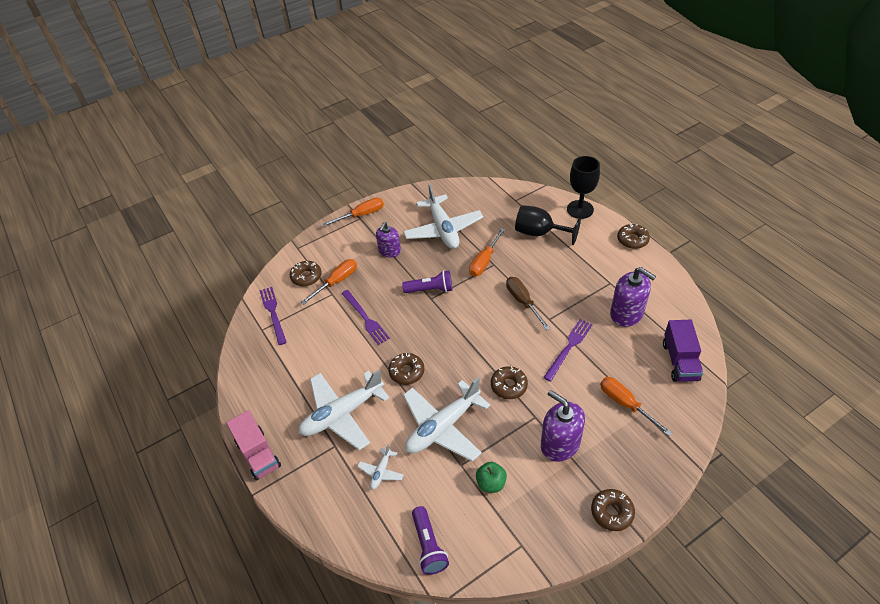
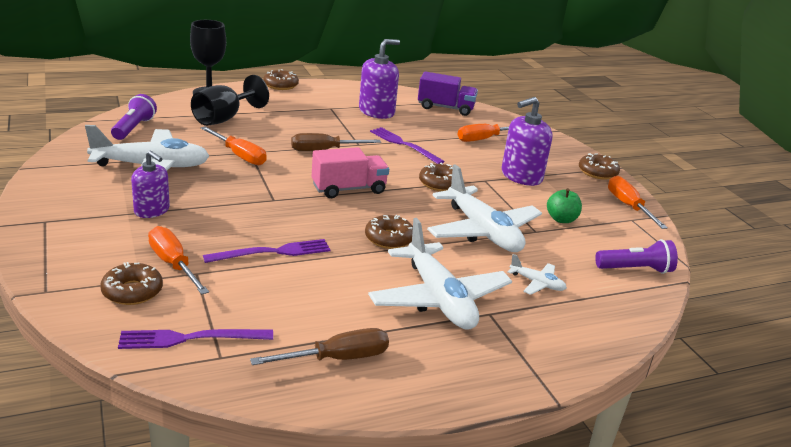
camera: 85 degrees left, 20 degrees down
pink truck [227,410,281,481] -> pink truck moved to [312,147,389,198]
orange screwdriver [323,198,384,226] -> orange screwdriver moved to [608,176,668,229]
purple flashlight [402,270,452,293] -> purple flashlight moved to [111,94,157,140]
none -> brown screwdriver [250,328,389,365]

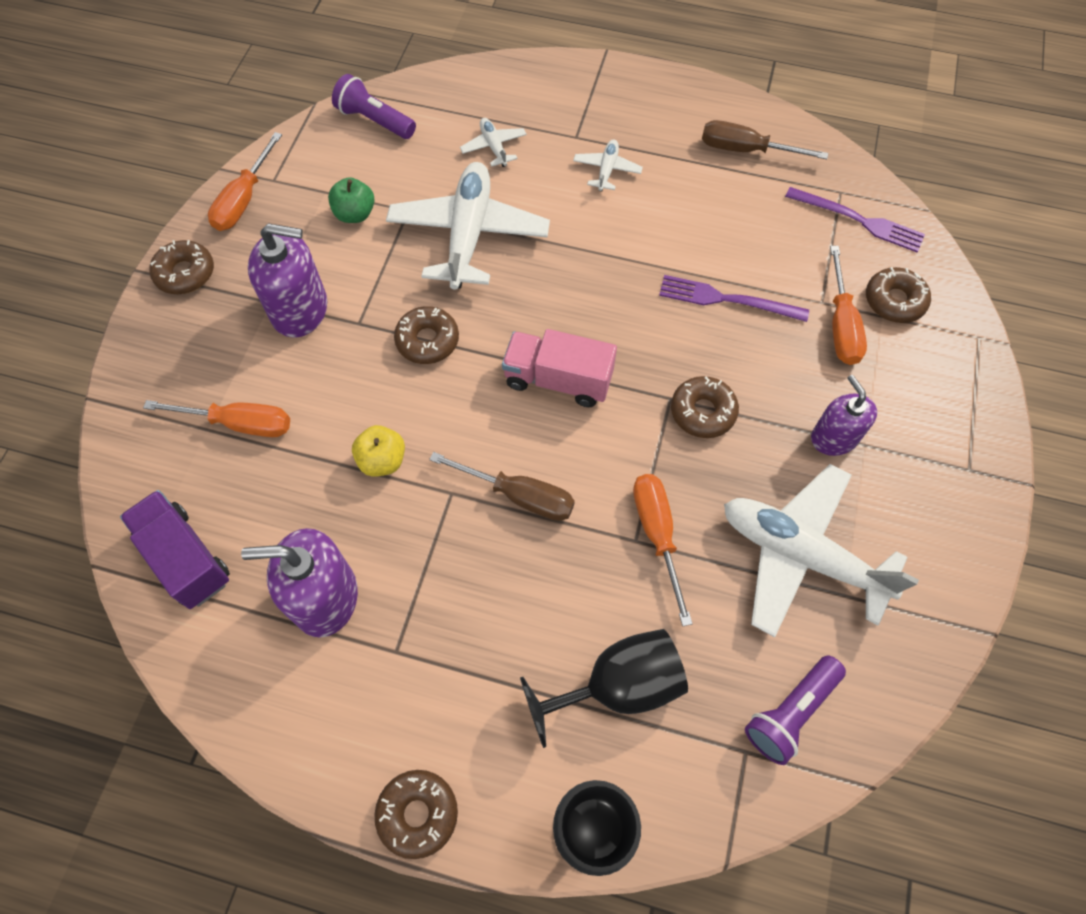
camera: 140 degrees left, 35 degrees up
brown donut [365,215,413,249] -> brown donut moved to [671,376,739,438]
white plane [368,218,512,330] -> white plane [573,140,643,191], size x0.45
purple fork [370,127,445,164] -> yellow apple [352,425,405,476]

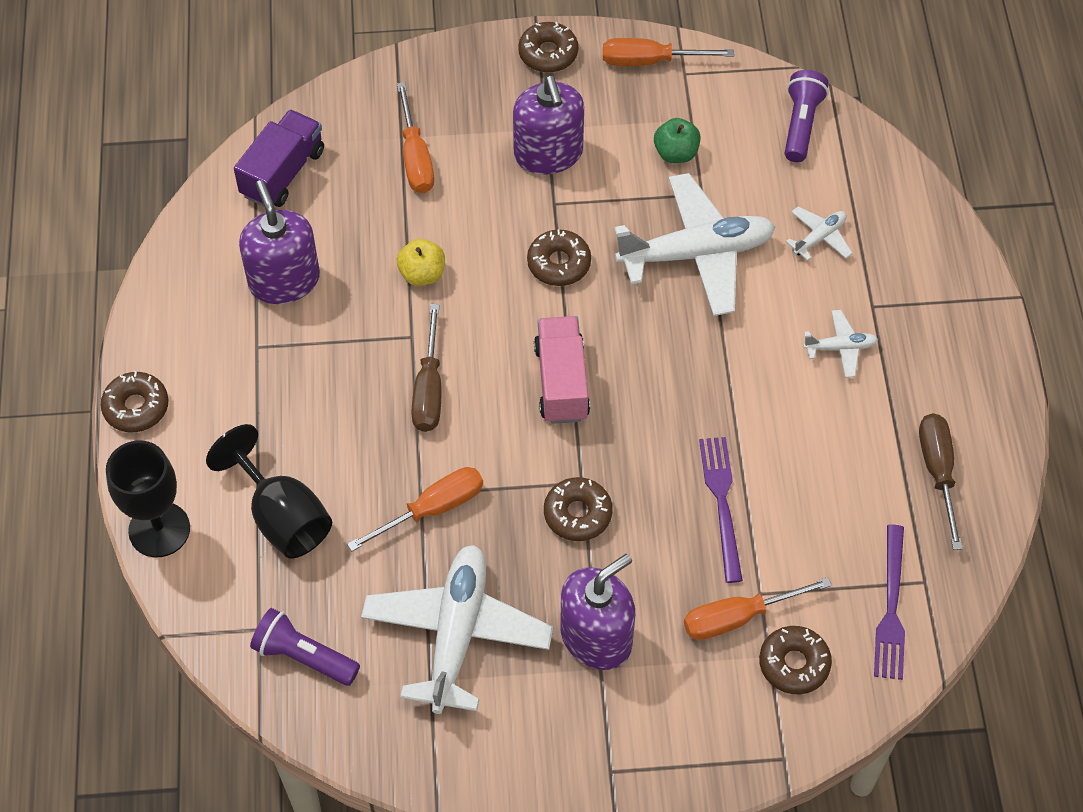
camera: 70 degrees right, 5 degrees down
purple soap dispenser [811,375,877,456] -> purple soap dispenser [560,554,635,670], size x1.51

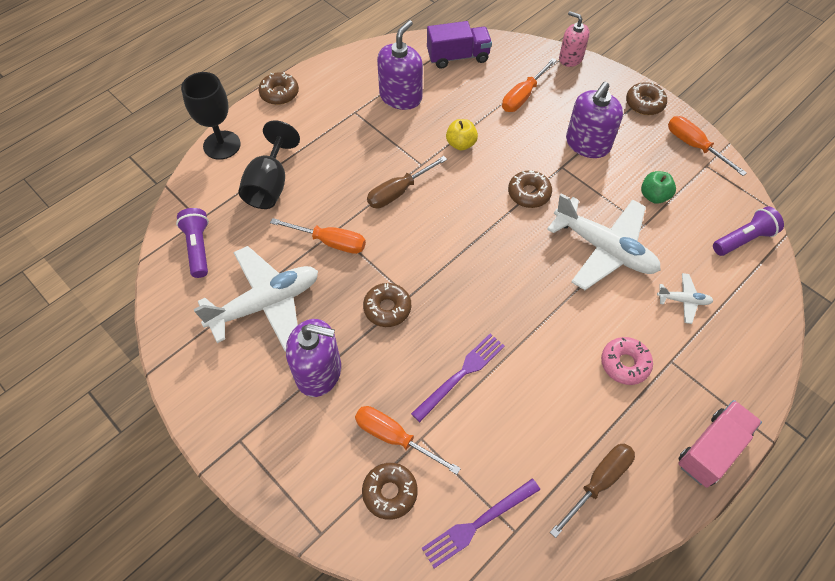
camera: 50 degrees right, 0 degrees up
pink truck [534,316,590,424] -> pink truck moved to [678,400,762,488]
white plane [803,310,878,378] -> pink donut [601,337,653,385]
none -> pink soap dispenser [559,11,590,67]

